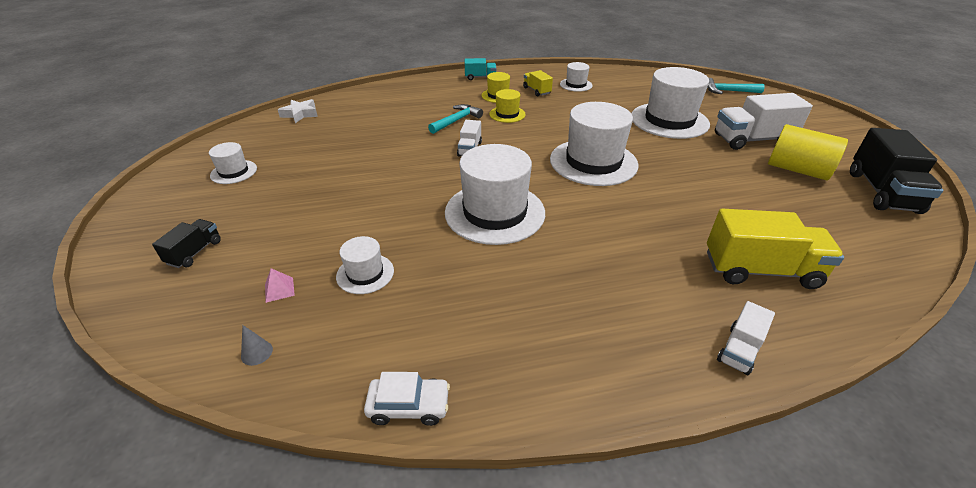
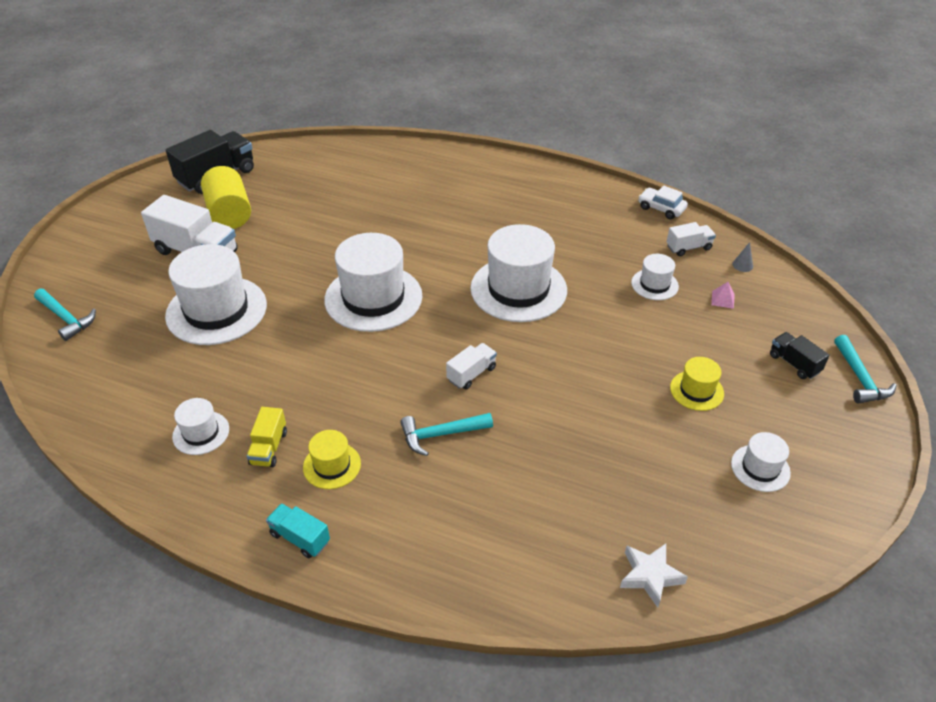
camera: 145 degrees left, 5 degrees up
black truck [152,219,221,268] -> black truck turned 90 degrees clockwise [770,332,830,379]
yellow hat [489,89,526,123] -> yellow hat moved to [670,357,724,411]
yellow truck [707,209,844,289] -> none
white truck [717,301,775,375] -> white truck moved to [666,222,716,256]
none -> turquoise hammer [834,335,897,404]

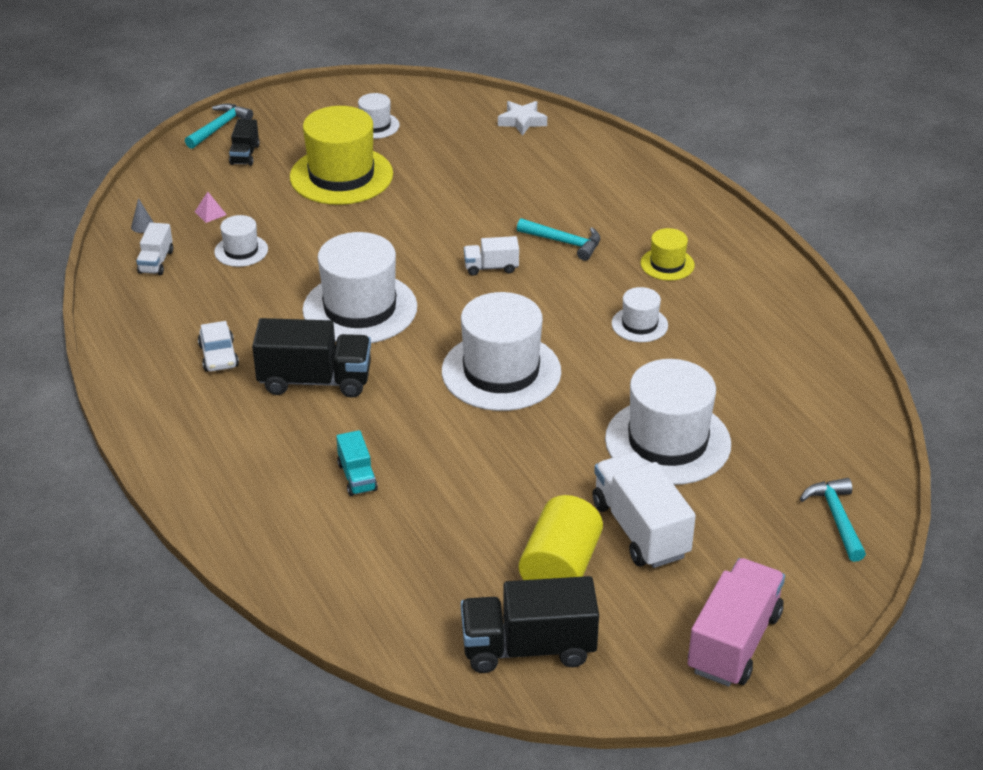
camera: 140 degrees left, 5 degrees down
white hat [172,398,229,455] -> white hat moved to [612,287,668,342]
yellow truck [247,407,287,467] -> none
turquoise truck [266,503,330,558] -> turquoise truck moved to [336,430,378,496]
white car [638,186,688,219] -> white car moved to [198,321,239,372]
white truck [666,222,716,256] -> white truck turned 105 degrees counterclockwise [136,222,173,275]
yellow hat [670,357,724,411] -> yellow hat [290,106,393,205], size x2.05
none -> black truck [252,318,371,398]
none -> pink truck [687,558,785,687]

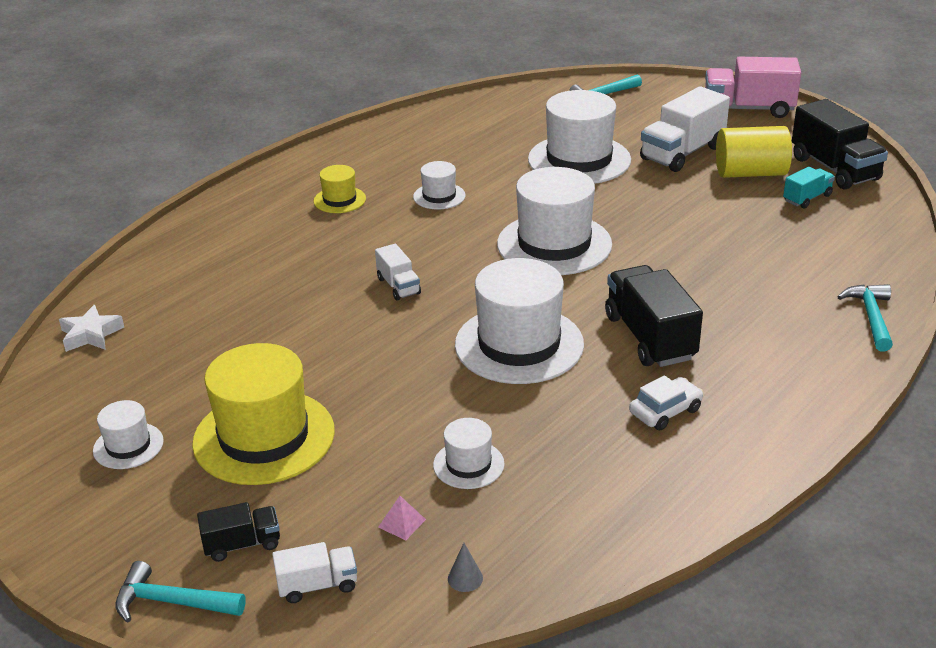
camera: 110 degrees left, 5 degrees down
white truck [136,222,173,275] -> white truck moved to [272,542,357,603]
turquoise truck [336,430,378,496] -> turquoise truck moved to [783,167,835,209]
turquoise hammer [517,218,600,261] -> turquoise hammer moved to [838,284,893,351]

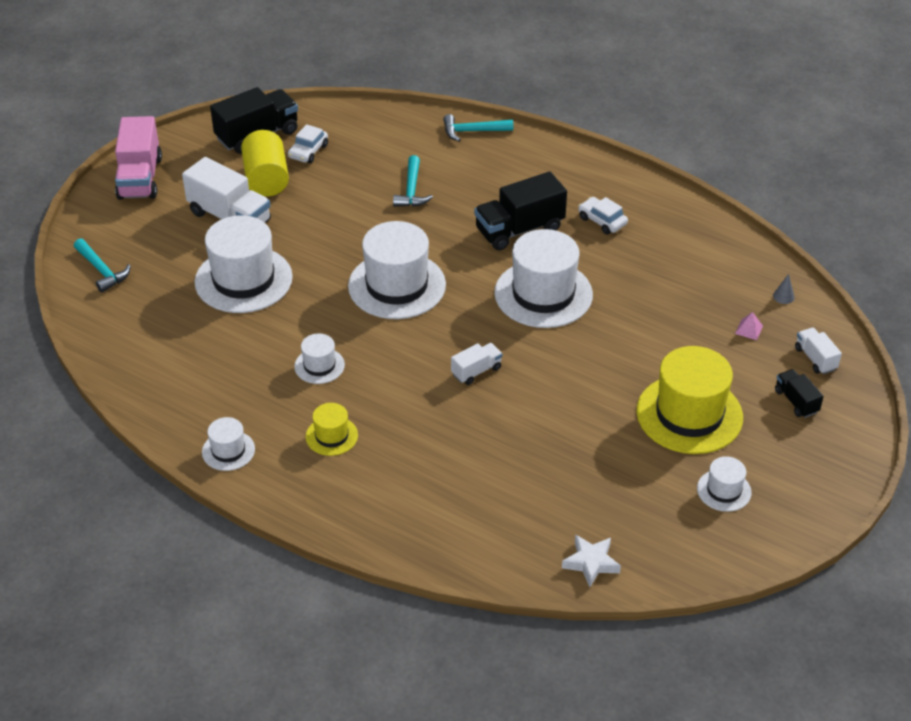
camera: 100 degrees left, 10 degrees up
turquoise hammer [115,561,246,623] -> turquoise hammer moved to [393,155,433,207]
white hat [433,418,505,489] -> white hat moved to [202,417,255,471]
turquoise truck [783,167,835,209] -> white car [288,124,328,163]

